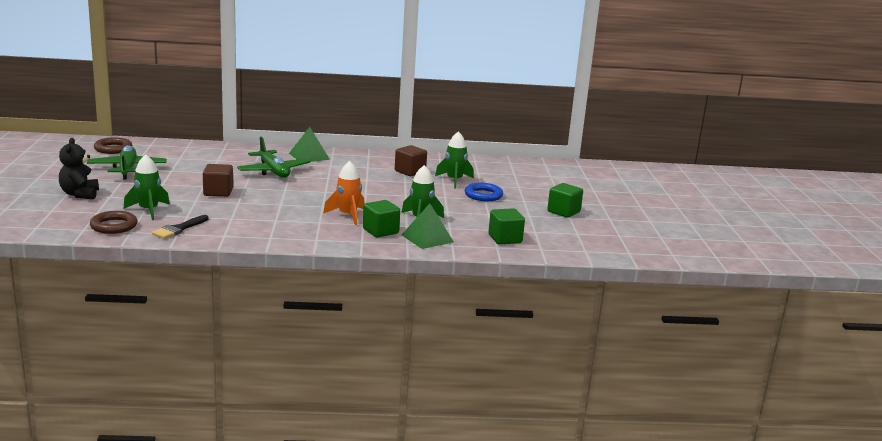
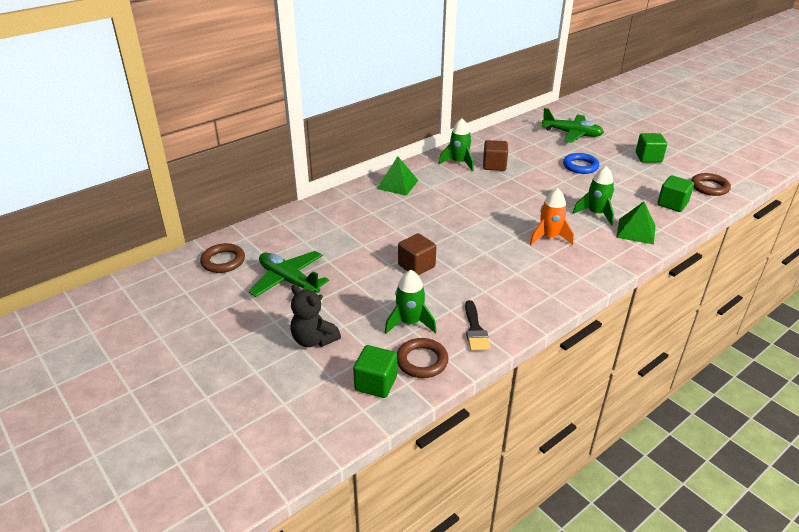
camera: 35 degrees left, 15 degrees up
green plane [237,137,310,178] -> green plane moved to [542,108,604,143]
green cube [363,200,400,238] -> green cube moved to [353,345,397,398]
green rocket [435,131,474,189] -> green rocket moved to [439,118,474,171]
none -> brown ring [691,173,731,196]

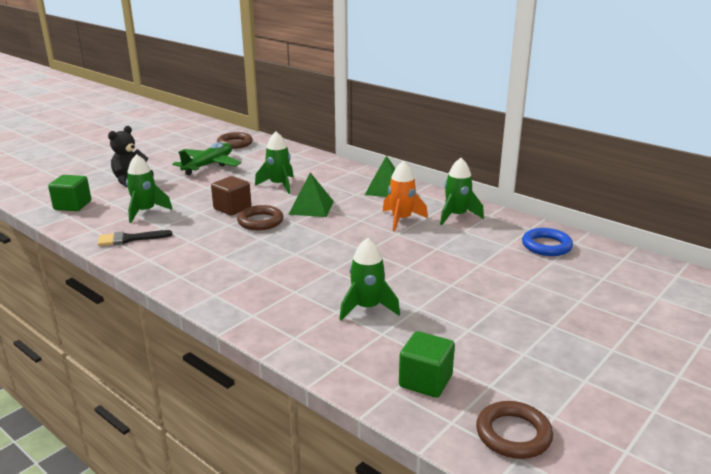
camera: 80 degrees right, 10 degrees down
brown ring [397,338,449,378] -> brown ring moved to [237,205,283,230]
brown cube [483,140,508,171] -> none
orange rocket [530,188,574,245] -> orange rocket moved to [383,161,428,232]
green plane [542,108,604,143] -> none
blue ring [563,153,599,174] -> blue ring moved to [522,228,573,256]
green pyramid [616,201,656,245] -> green pyramid moved to [288,172,334,217]
green cube [636,133,667,163] -> none
none -> green rocket [255,132,294,194]

